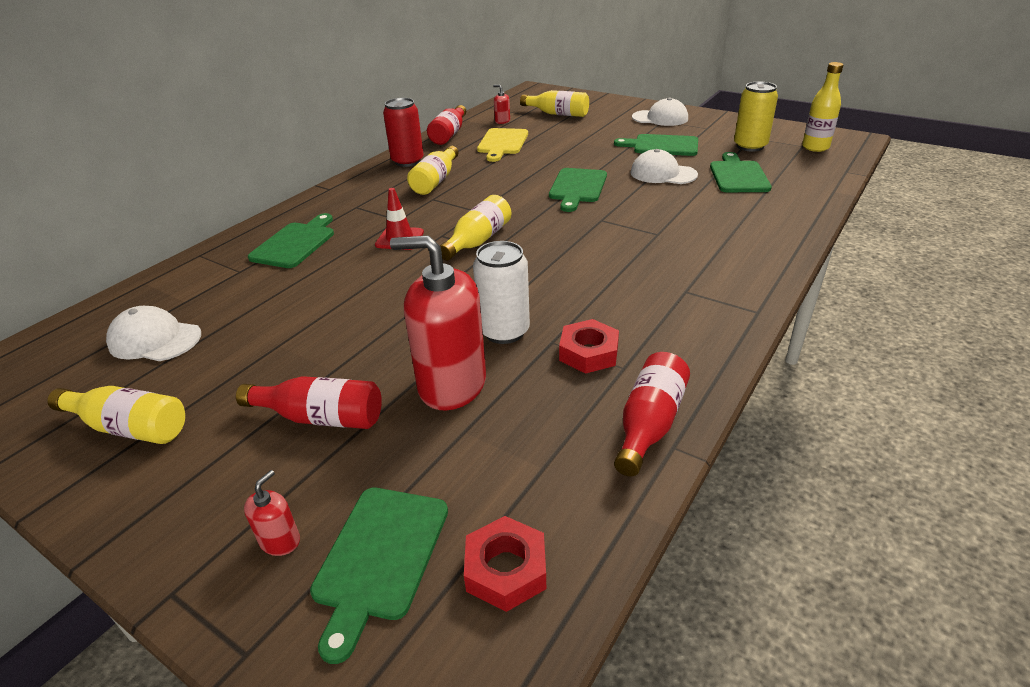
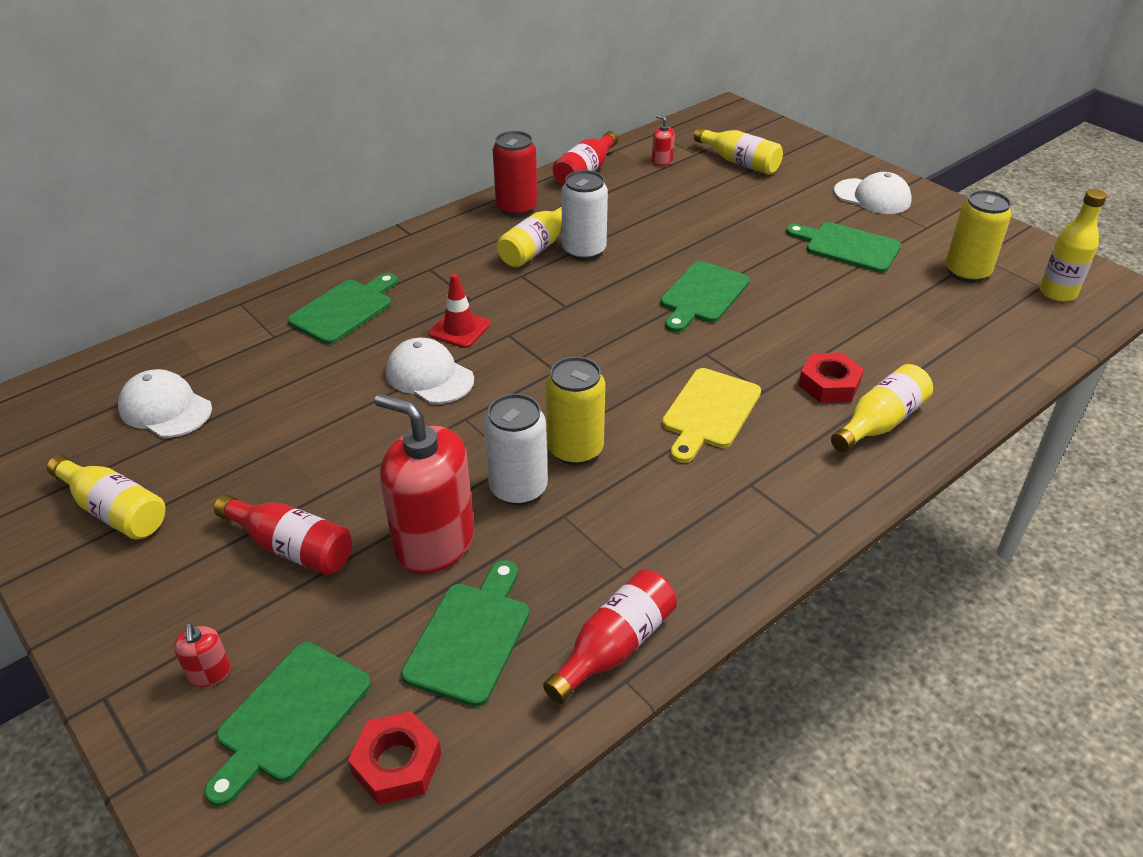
camera: 15 degrees right, 5 degrees up
red soap dispenser [244,470,300,556] -> red soap dispenser turned 120 degrees clockwise [174,623,231,687]
yellow bottle [440,195,511,260] -> yellow bottle moved to [831,364,933,453]
yellow cutting board [477,128,528,162] -> yellow cutting board moved to [662,368,761,463]
red nut [559,319,619,374] -> red nut moved to [798,353,864,403]
white cap [630,149,698,184] -> white cap moved to [386,338,474,404]
green cutting board [710,152,772,192] -> green cutting board moved to [401,560,529,707]
none -> yellow can [546,357,605,465]
none -> white can [561,170,608,260]

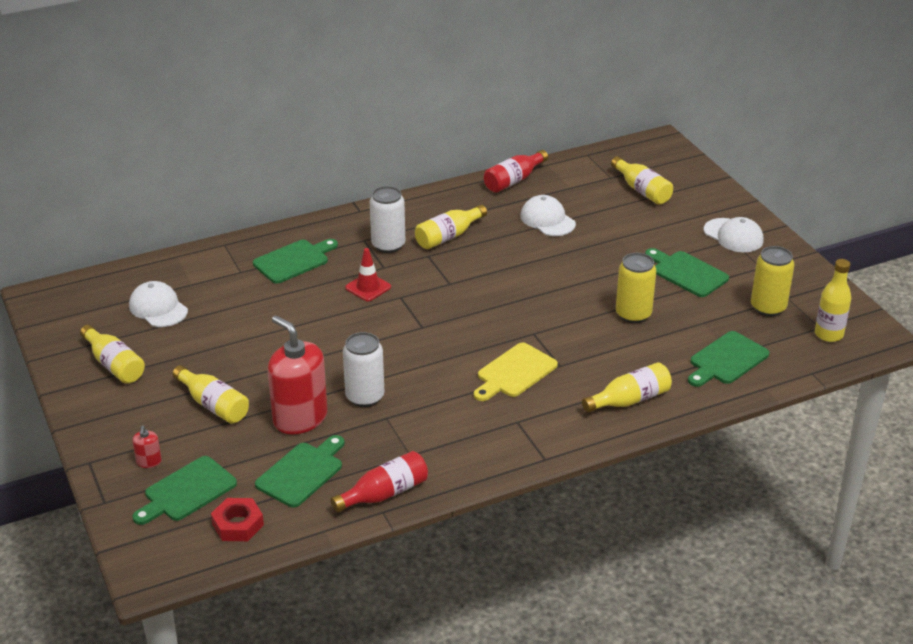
camera: 15 degrees right, 5 degrees down
red bottle [214,494,352,575] -> yellow bottle [172,365,249,424]
white cap [386,338,474,404] -> white cap moved to [520,195,576,236]
red can [493,131,538,217] -> none
yellow can [546,357,605,465] -> yellow can moved to [616,253,656,323]
white can [561,170,608,260] -> white can moved to [370,186,405,253]
red soap dispenser [652,115,675,166] -> none
green cutting board [660,261,750,332] -> green cutting board moved to [688,331,769,387]
red nut [798,353,864,403] -> none

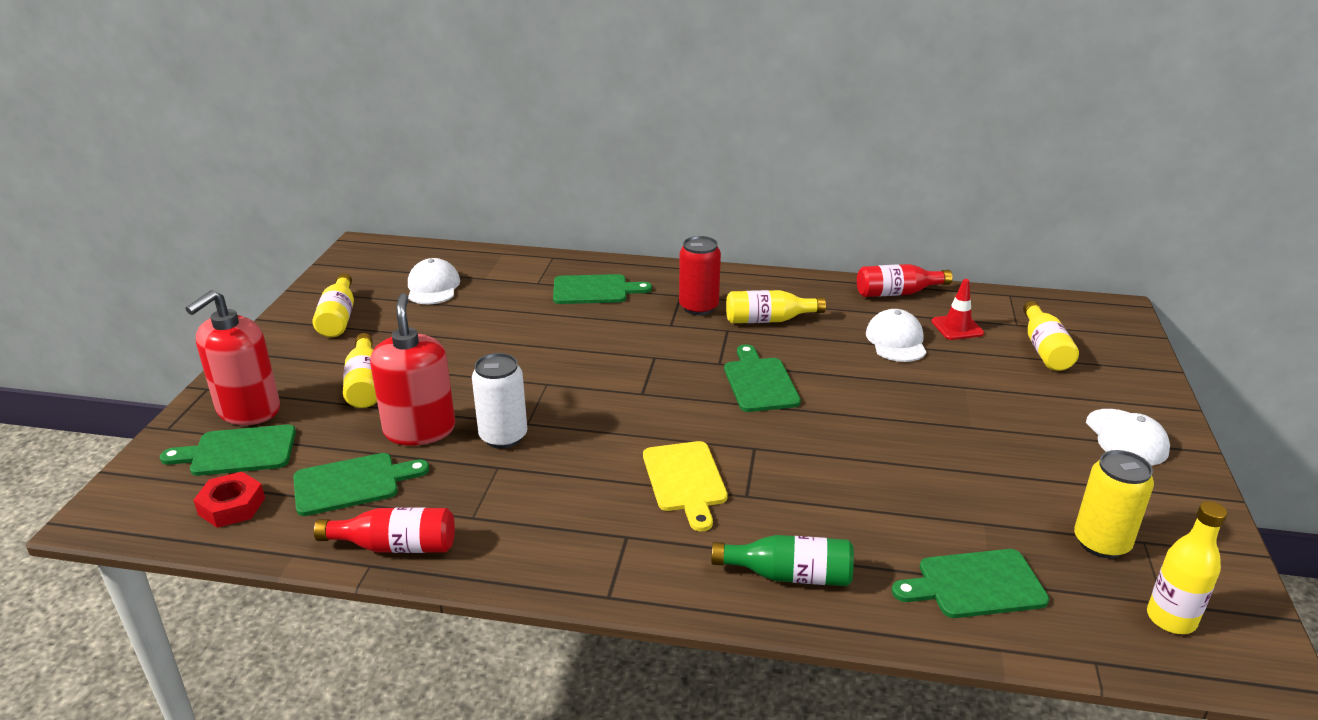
camera: 35 degrees right, 5 degrees down
red soap dispenser [132,425,162,468] -> red soap dispenser [186,290,280,425], size x2.43
red traffic cone [345,248,391,301] -> red traffic cone moved to [932,279,984,340]
white can [370,186,405,253] -> red can [679,236,721,315]
yellow cutting board [474,342,558,401] -> yellow cutting board turned 90 degrees counterclockwise [643,441,728,531]
yellow bottle [582,362,672,413] -> green bottle [711,535,854,586]
yellow can [616,253,656,323] -> none
green cutting board [645,248,729,297] -> green cutting board moved to [724,344,801,412]

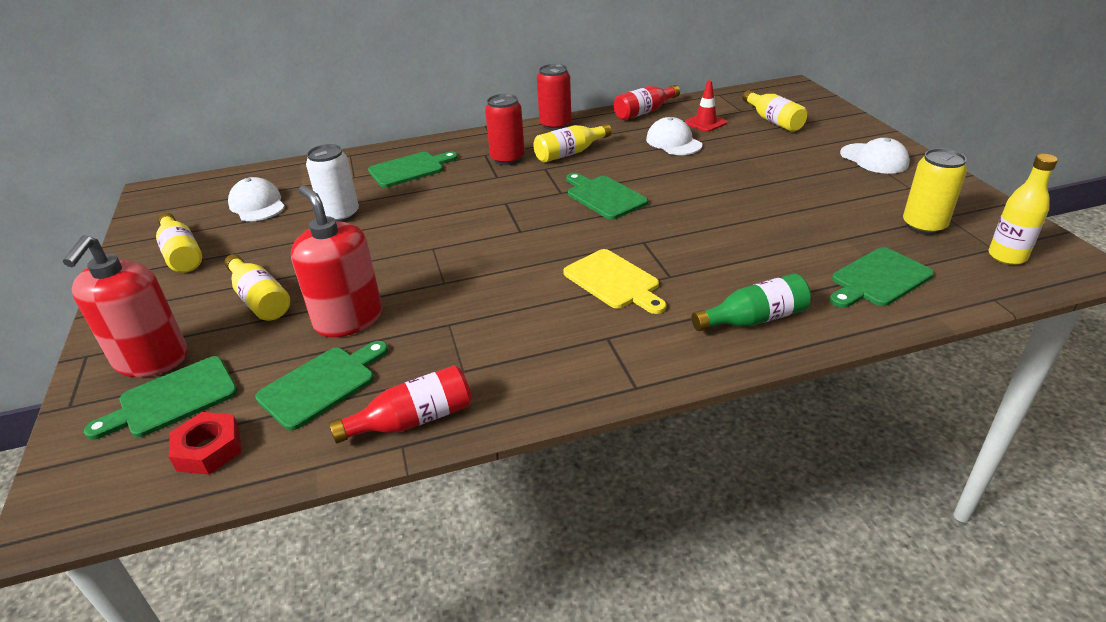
camera: 25 degrees left, 5 degrees up
white can [472,353,527,449] -> white can moved to [306,144,359,222]
none -> red can [537,64,571,130]

